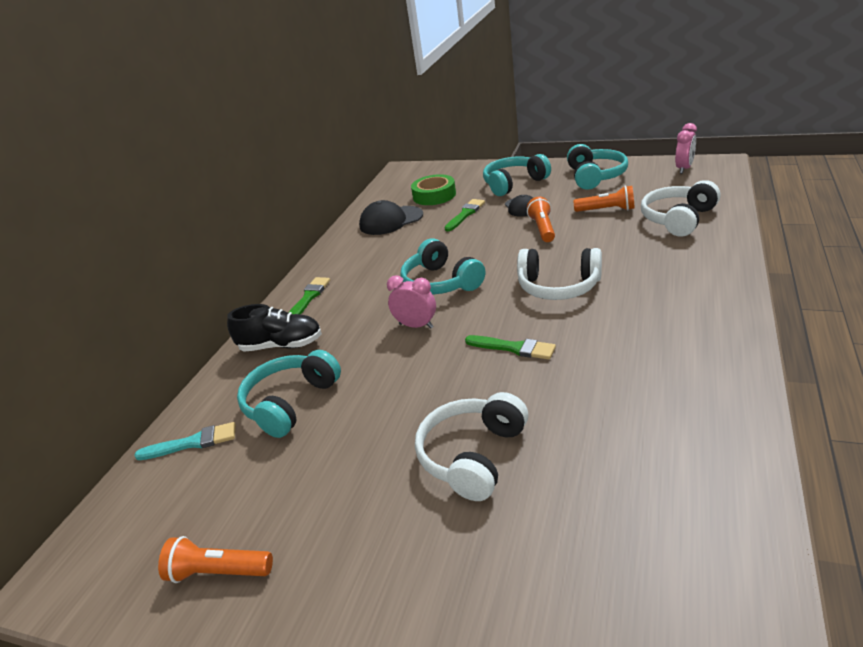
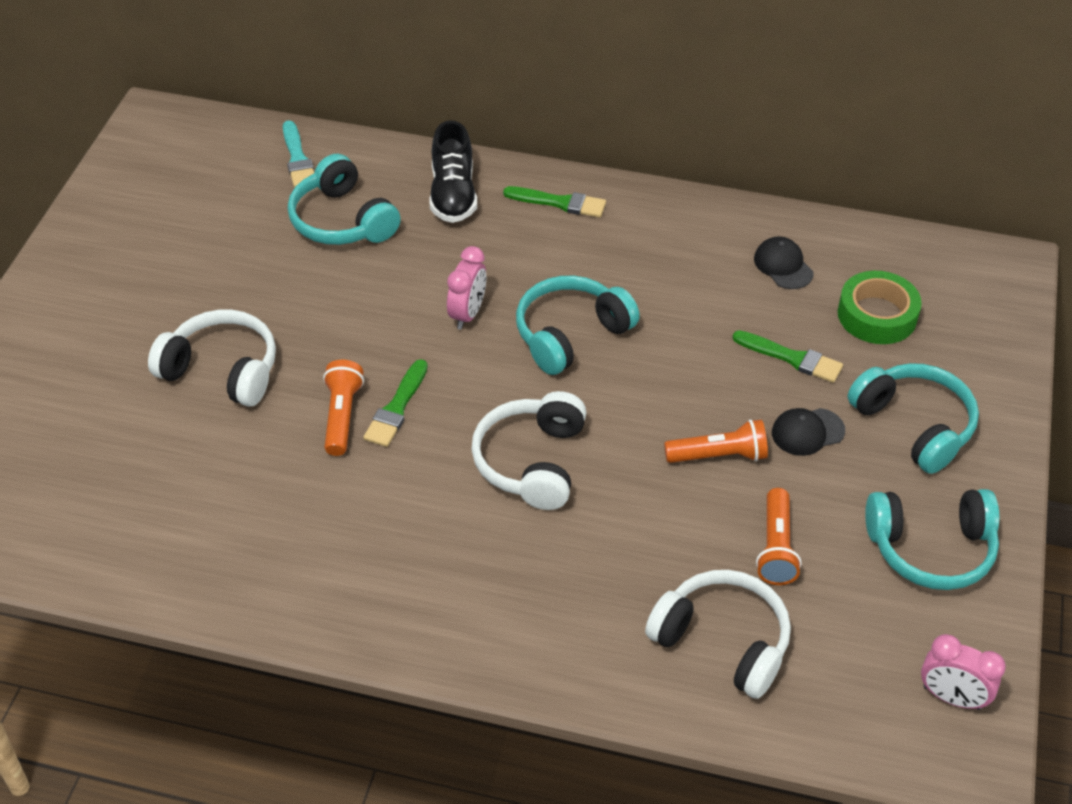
camera: 80 degrees right, 15 degrees up
orange flashlight [158,536,273,583] -> orange flashlight moved to [323,360,364,456]
turquoise headphones [237,350,341,438] -> turquoise headphones turned 150 degrees counterclockwise [288,154,401,245]
black cap [359,200,423,235] -> black cap [754,237,814,289], size x0.62

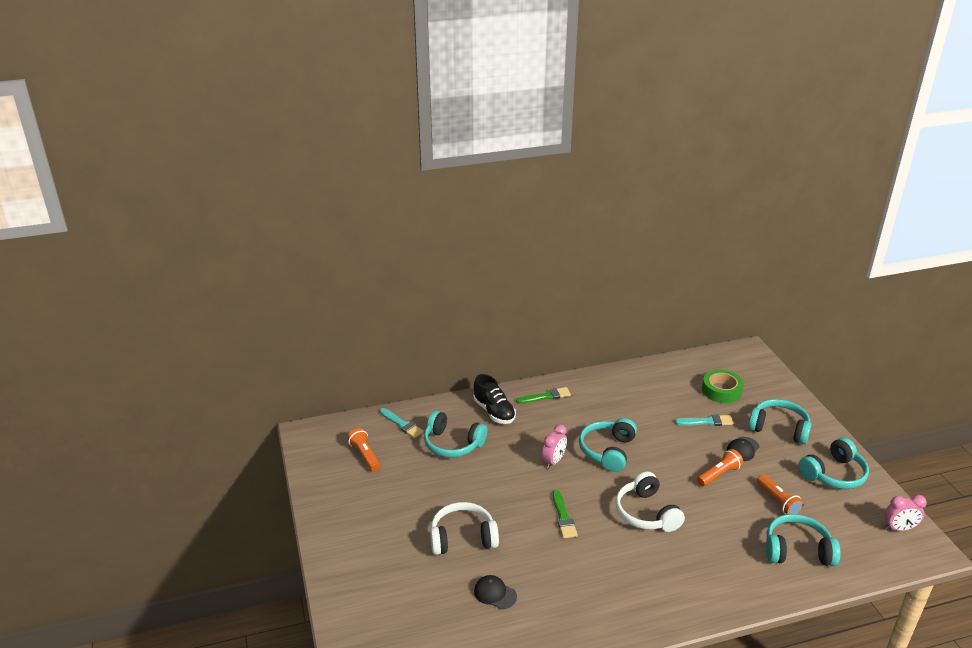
camera: 30 degrees left, 15 degrees down
orange flashlight [323,360,364,456] -> orange flashlight moved to [347,428,380,472]
pink clock [447,246,486,330] -> pink clock turned 45 degrees clockwise [542,424,567,469]
white headphones [645,570,791,699] -> turquoise headphones [766,514,841,566]
green brush [733,330,843,383] -> turquoise brush [675,415,733,426]
black cap [754,237,814,289] -> black cap moved to [474,575,517,609]

